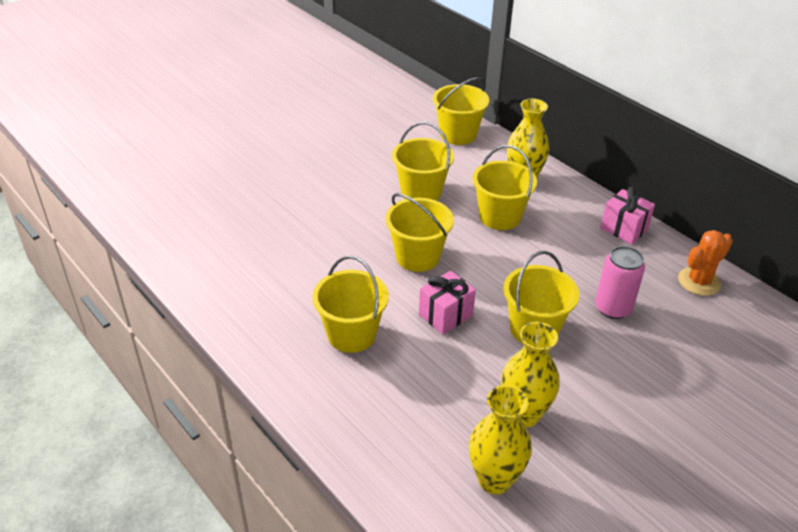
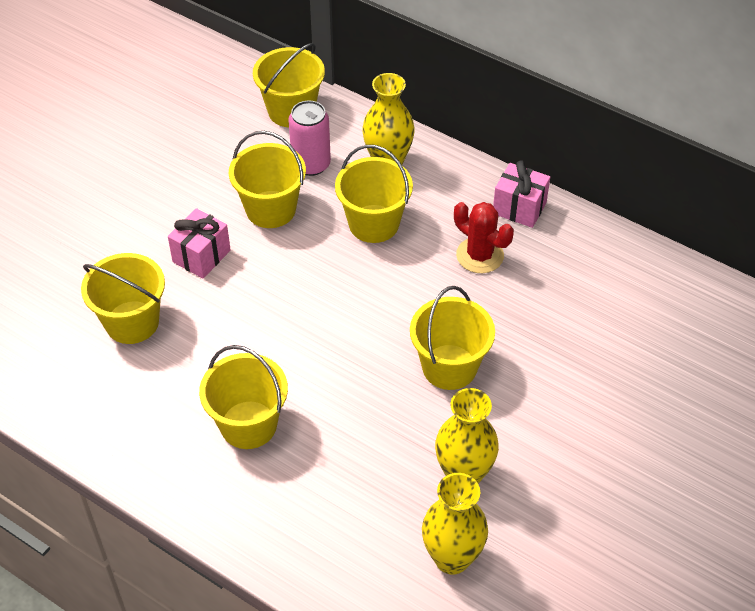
camera: 15 degrees left, 10 degrees up
yellow bucket [385,193,454,272] -> yellow bucket moved to [81,253,165,344]
pink gift [419,271,476,334] -> pink gift moved to [168,208,231,279]
pink can [595,246,645,319] -> pink can moved to [288,100,331,176]
orange cactus [678,230,733,296] -> none
none -> red cactus [454,202,514,273]

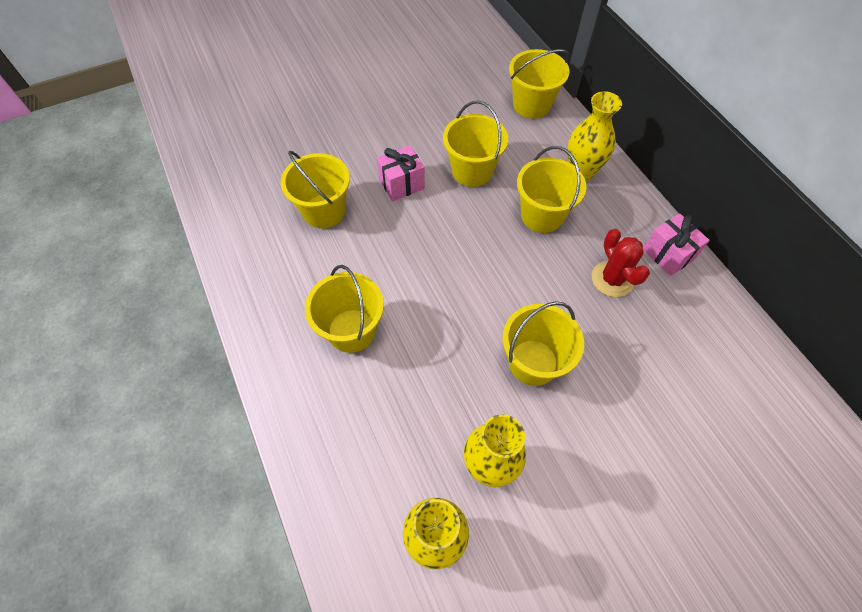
camera: 30 degrees right, 10 degrees up
pink can [288,100,331,176] -> none

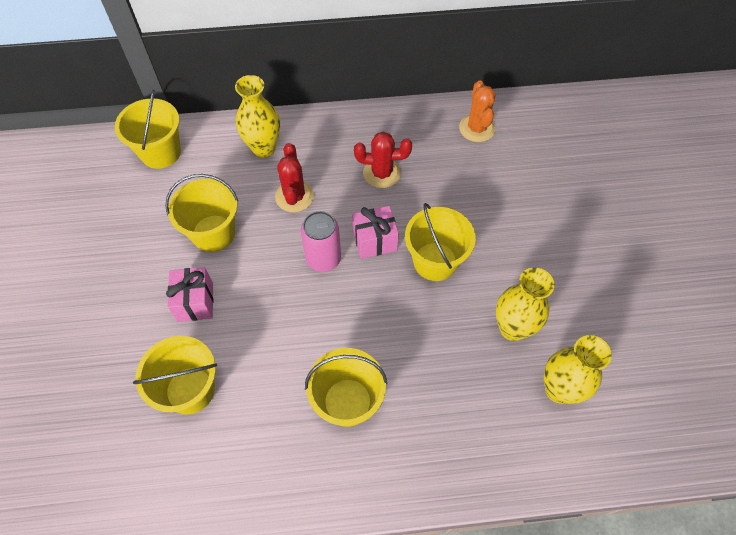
camera: 70 degrees left, 0 degrees up
yellow bucket [517,146,587,233] -> red cactus [275,143,314,212]
pink gift [643,213,710,276] -> pink gift moved to [352,206,399,259]
none -> pink can [301,211,341,272]
none -> orange cactus [459,80,496,142]

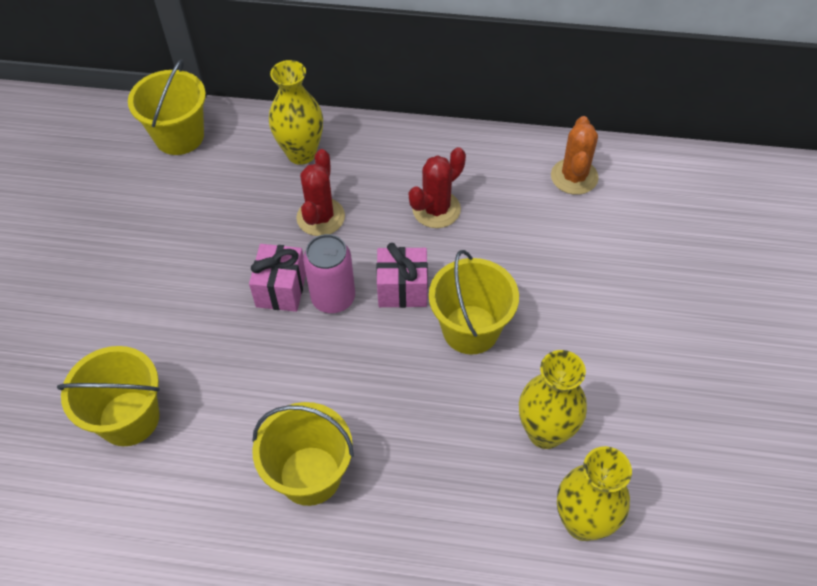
camera: 15 degrees right, 5 degrees down
yellow bucket [165,174,238,252] -> none
pink gift [166,267,213,322] -> pink gift moved to [249,244,306,312]
red cactus [354,131,412,188] -> red cactus turned 60 degrees counterclockwise [409,147,466,228]

